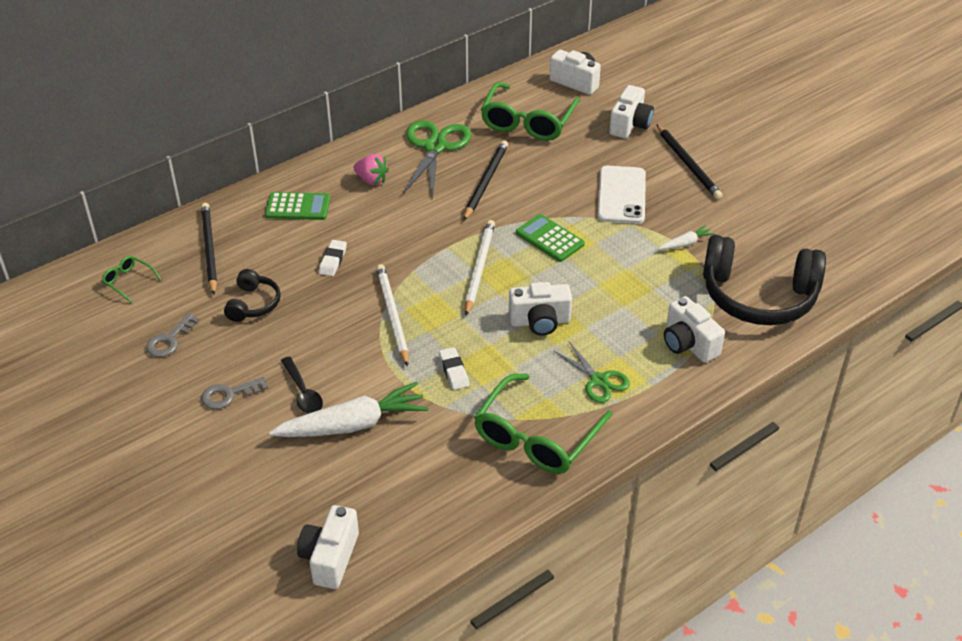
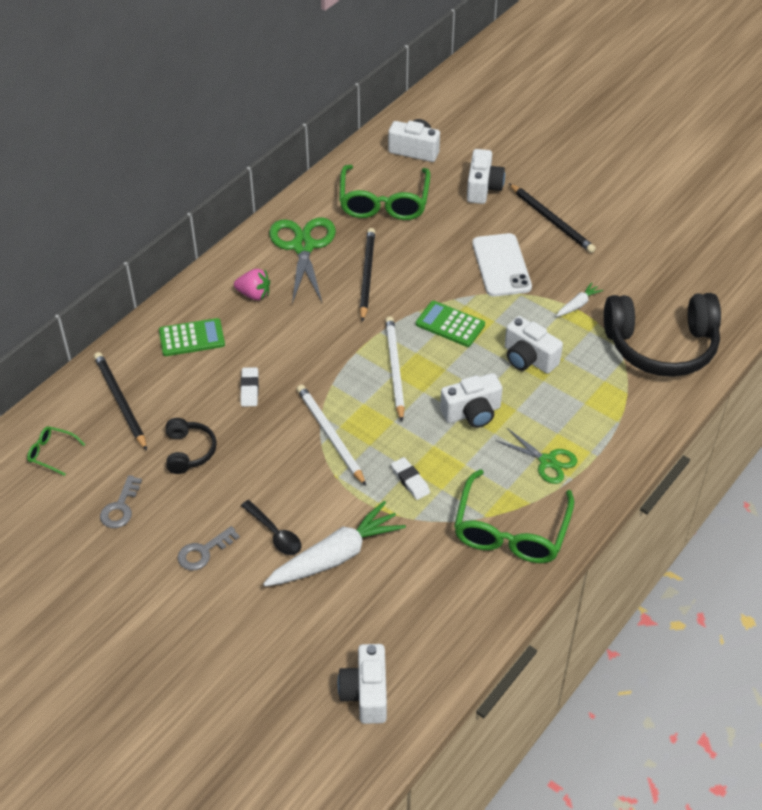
camera: 15 degrees left, 5 degrees up
white camera [664,296,725,363] -> white camera moved to [505,316,563,374]

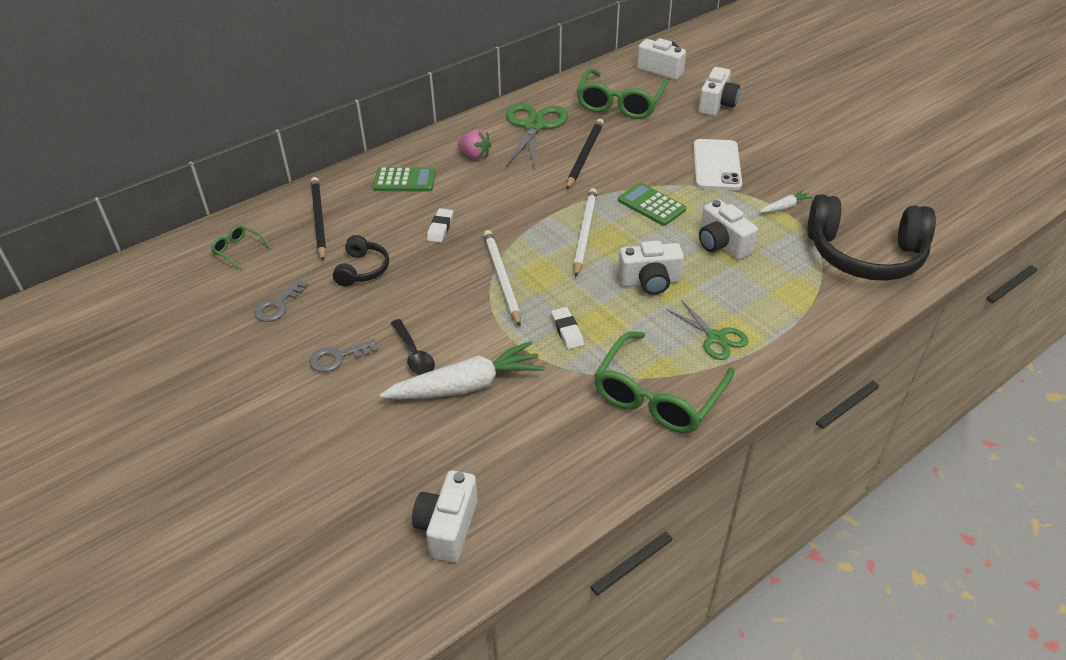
camera: 15 degrees right, 5 degrees down
black pencil [509,183,596,253] -> none

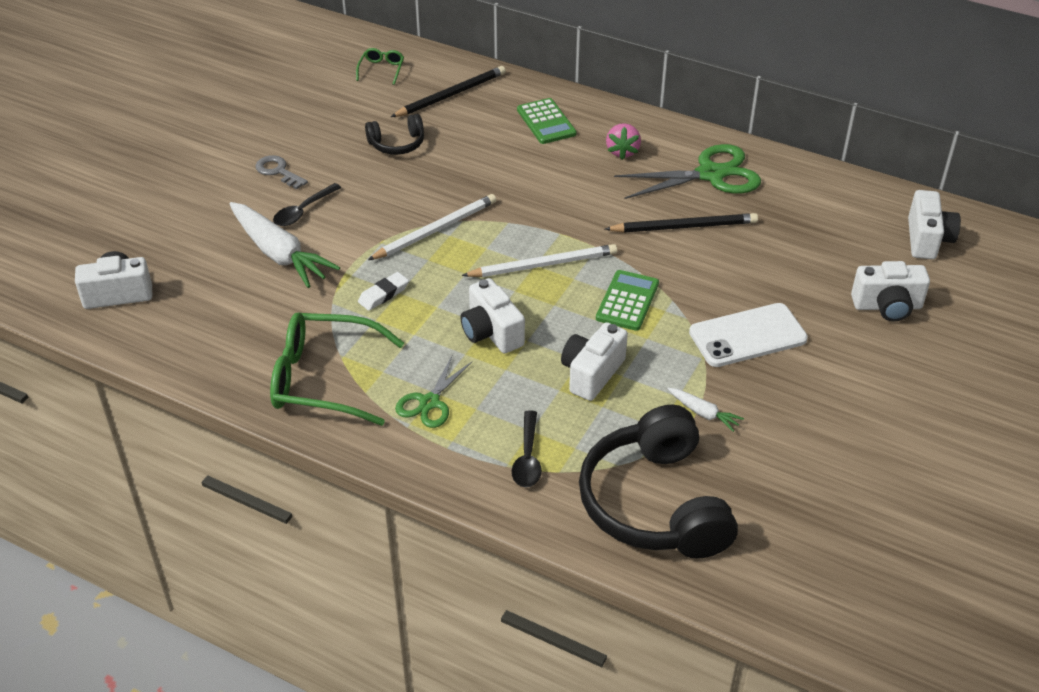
camera: 65 degrees right, 0 degrees up
grey key [254,279,308,322] -> none
white eraser [427,208,453,243] -> none
green glasses [576,68,669,119] -> none
none -> black spoon [512,410,542,487]

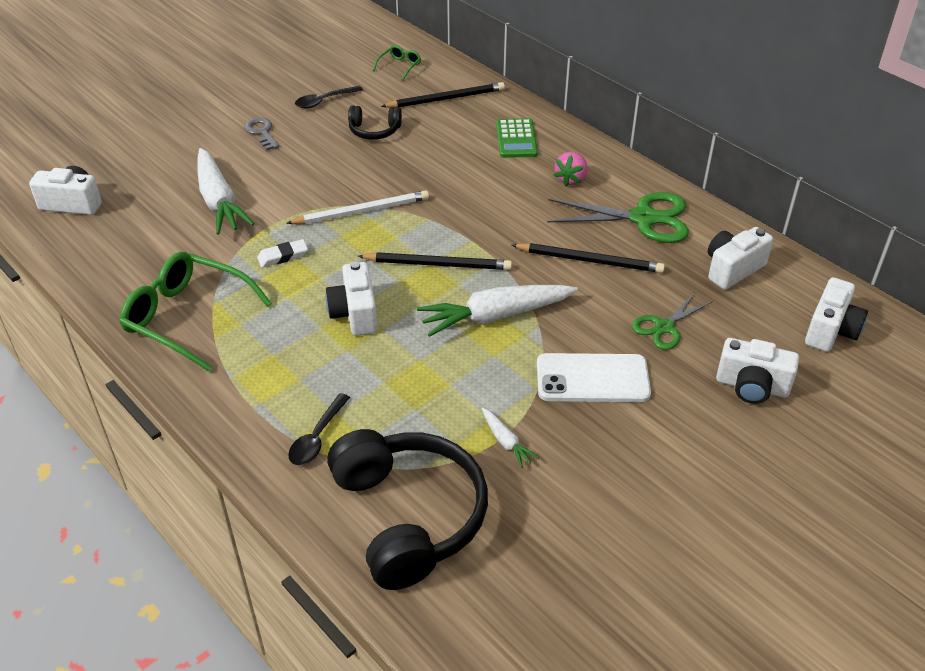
camera: 20 degrees right, 0 degrees up
black spoon [273,183,341,226] -> black spoon moved to [295,86,363,108]
green scissors [395,354,473,428] -> green scissors moved to [632,292,713,350]
white pencil [462,244,617,277] -> black pencil [358,252,512,270]
white camera [561,322,628,401] -> white camera moved to [708,227,773,290]
black headphones [579,405,738,559] -> black headphones turned 150 degrees clockwise [327,429,488,590]
green calculator [596,270,659,331] -> white carrot [417,285,578,337]

